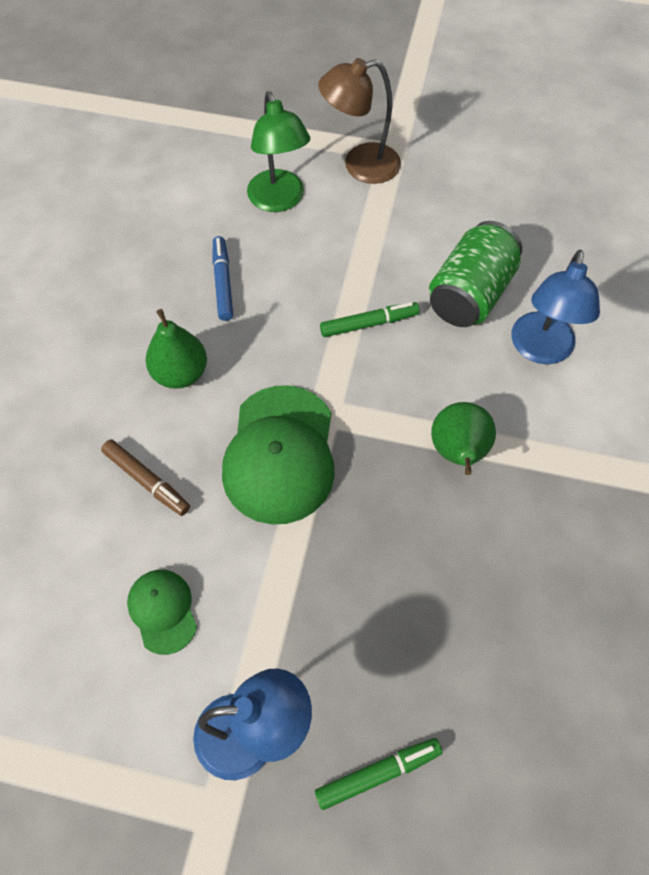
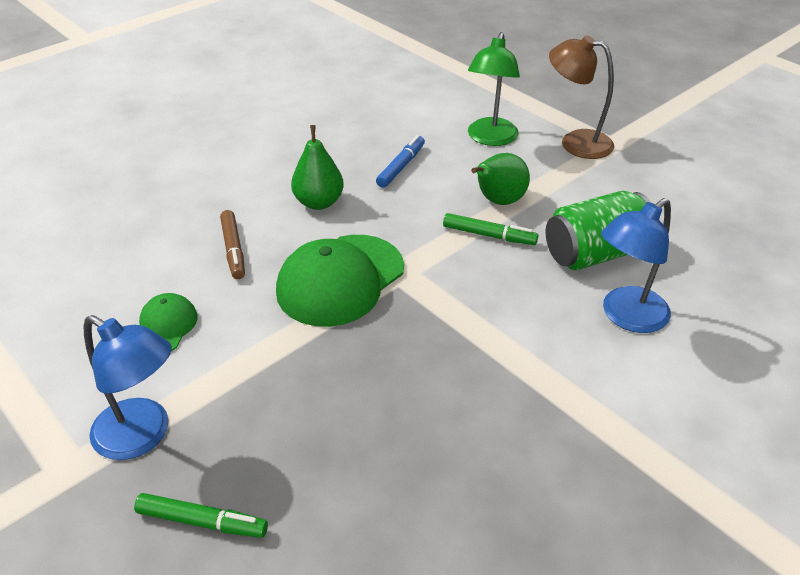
camera: 35 degrees right, 20 degrees down
green pear [431,402,496,475] -> green pear moved to [471,153,530,205]

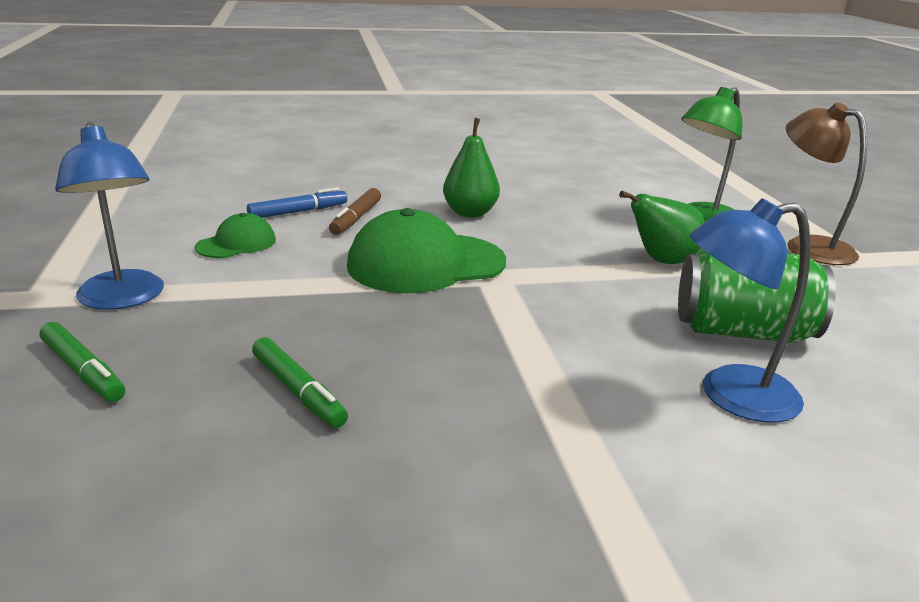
camera: 30 degrees right, 15 degrees down
blue marker [376,135,425,188] -> blue marker moved to [247,187,347,218]
green marker [443,213,538,245] -> green marker moved to [252,337,348,428]

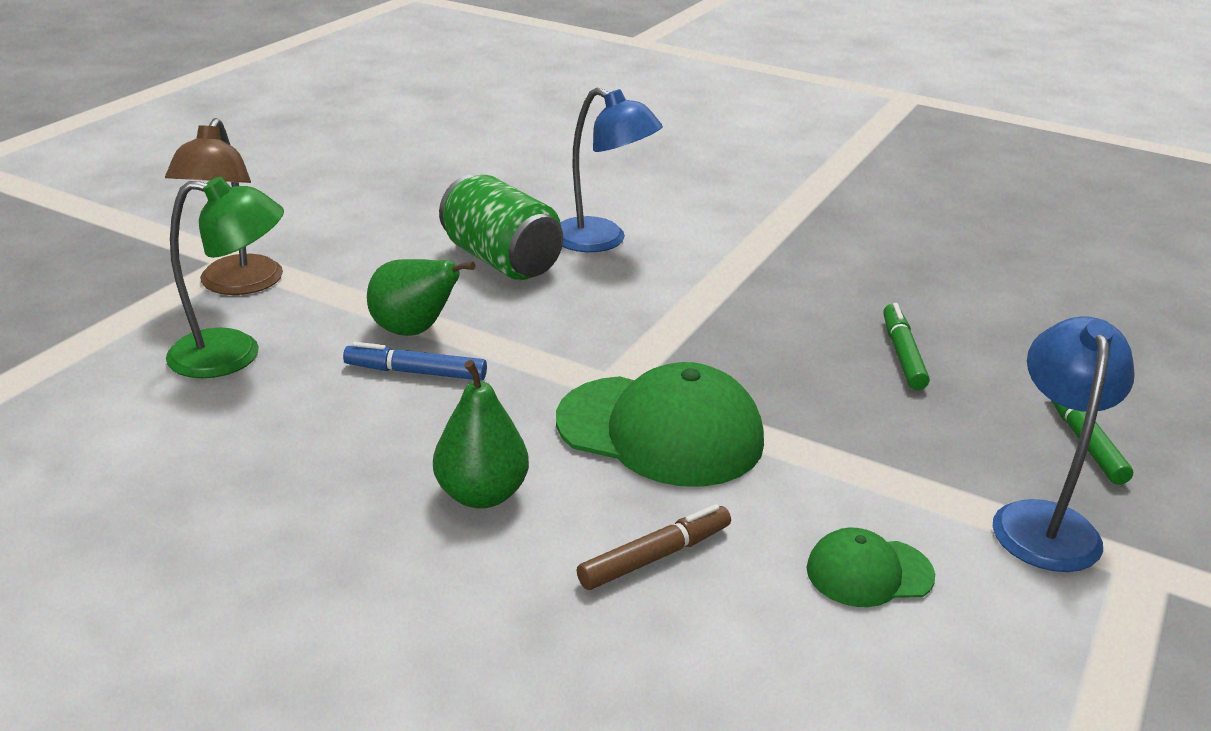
camera: 140 degrees left, 5 degrees up
blue marker [247,187,347,218] -> blue marker moved to [343,342,487,381]

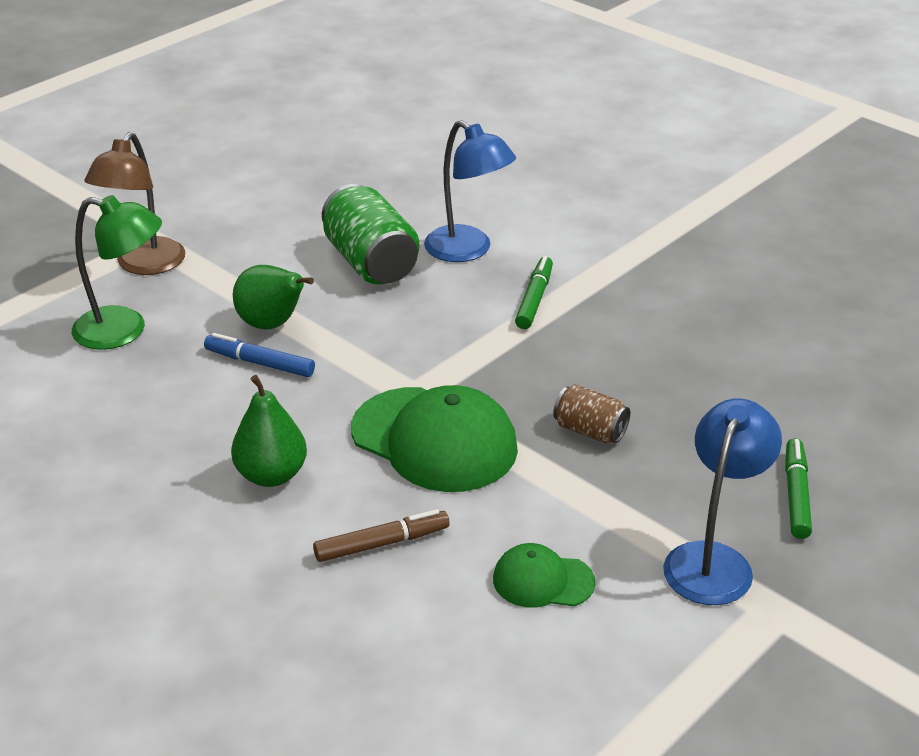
camera: 15 degrees right, 5 degrees up
green marker [883,303,930,390] -> green marker moved to [515,256,553,329]
none -> brown can [553,384,630,443]

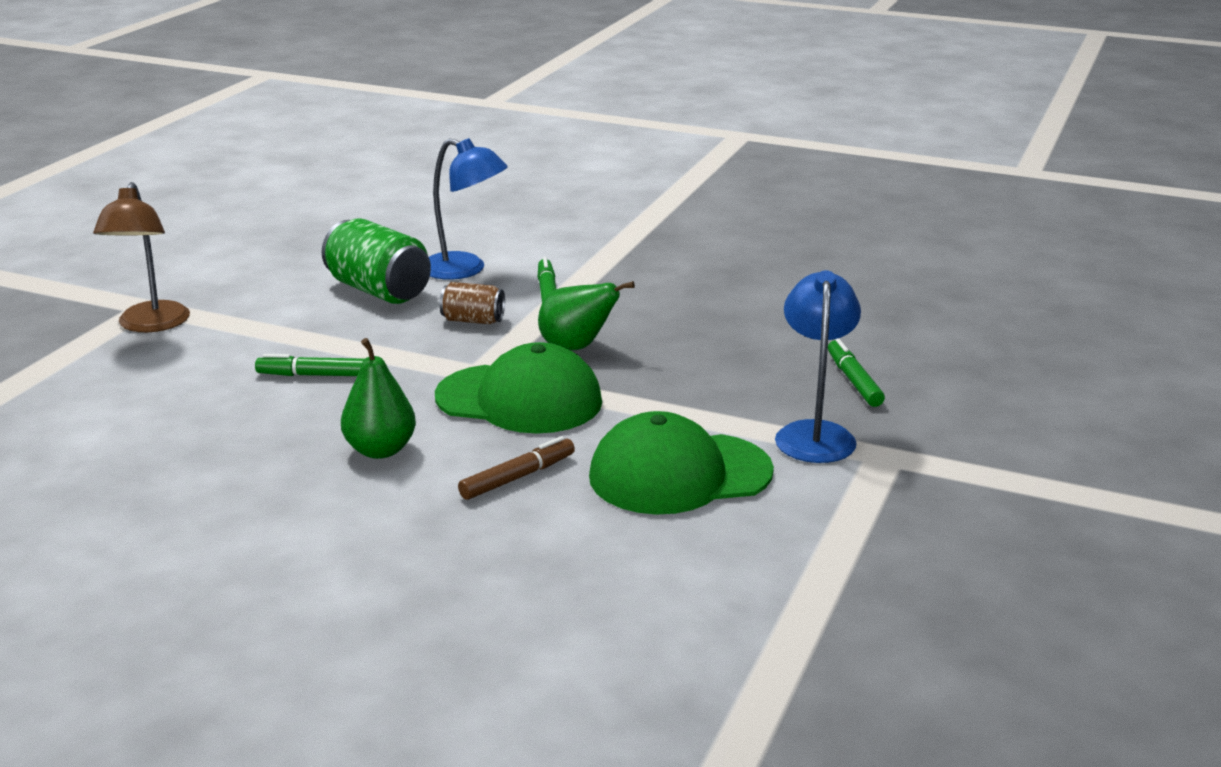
camera: 20 degrees left, 10 degrees down
green lamp [72,195,162,350] -> none
blue marker [204,333,315,377] -> green marker [255,354,364,376]
green pear [233,265,314,330] -> green pear moved to [538,281,635,350]
green cap [493,543,596,607] -> green cap [589,411,774,515], size x1.93
brown can [553,384,630,443] -> brown can moved to [440,282,505,324]

